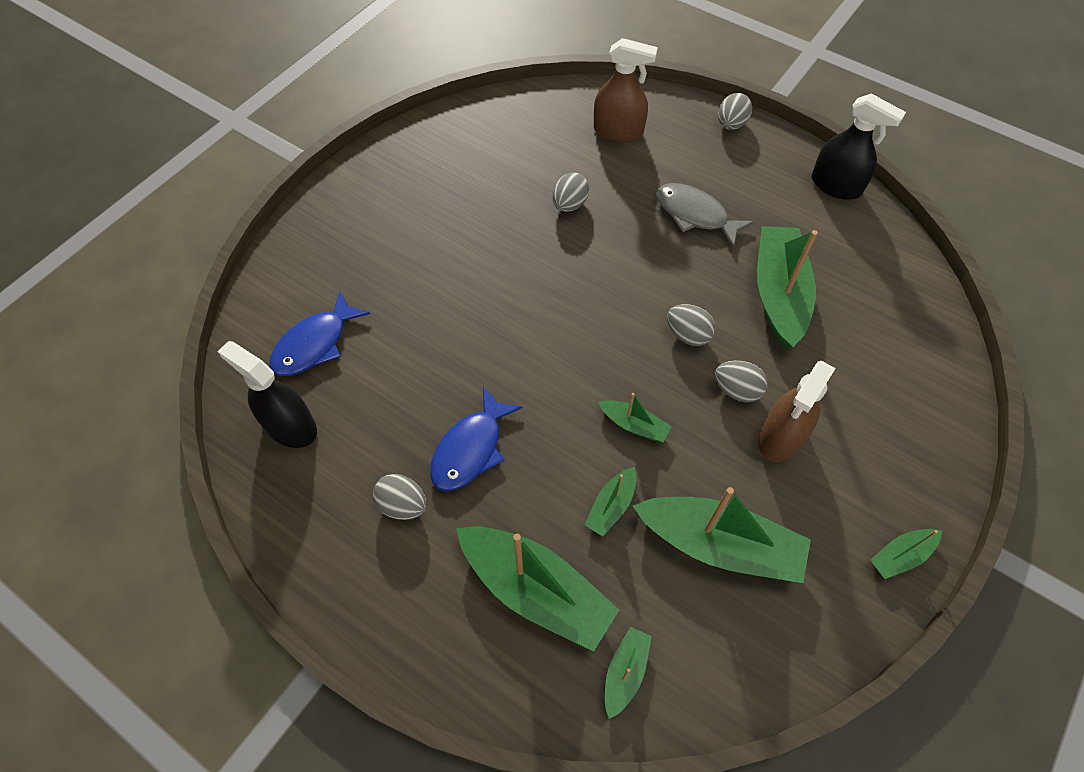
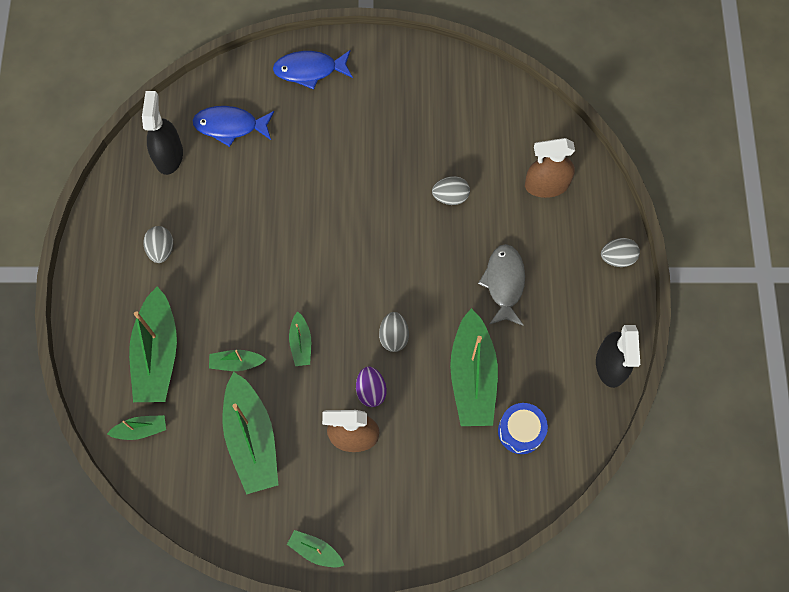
camera: 55 degrees right, 10 degrees up
blue fish [430,387,522,492] -> blue fish moved to [273,50,353,89]
brown spray bottle [594,38,658,142] -> brown spray bottle turned 105 degrees clockwise [525,138,575,198]
grey egg [715,361,768,402] -> purple egg [356,367,387,407]
green boat [757,226,818,349] -> green boat turned 120 degrees clockwise [450,308,498,426]
none -> blue drum [498,403,548,454]

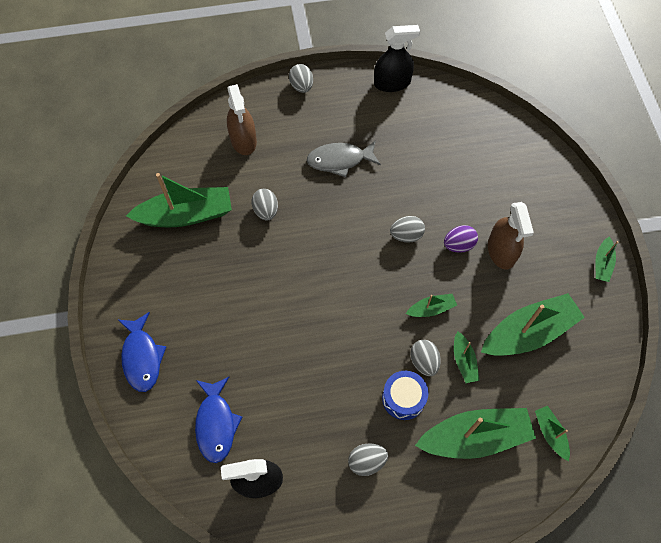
camera: 100 degrees left, 5 degrees down
green boat [450,308,498,426] -> green boat moved to [126,173,232,227]
blue drum [498,403,548,454] -> blue drum moved to [382,371,428,420]
none -> grey egg [410,340,441,376]

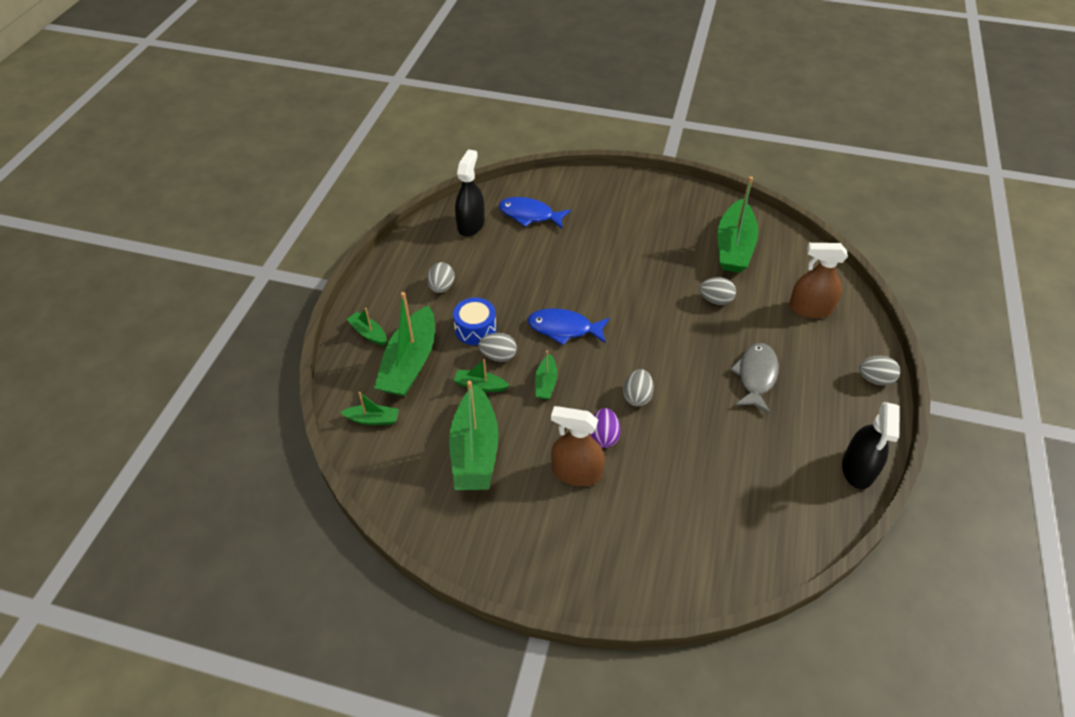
camera: 115 degrees right, 15 degrees down
blue fish [118,312,166,392] -> blue fish moved to [528,308,610,345]
green boat [595,237,618,282] -> green boat moved to [347,308,387,345]

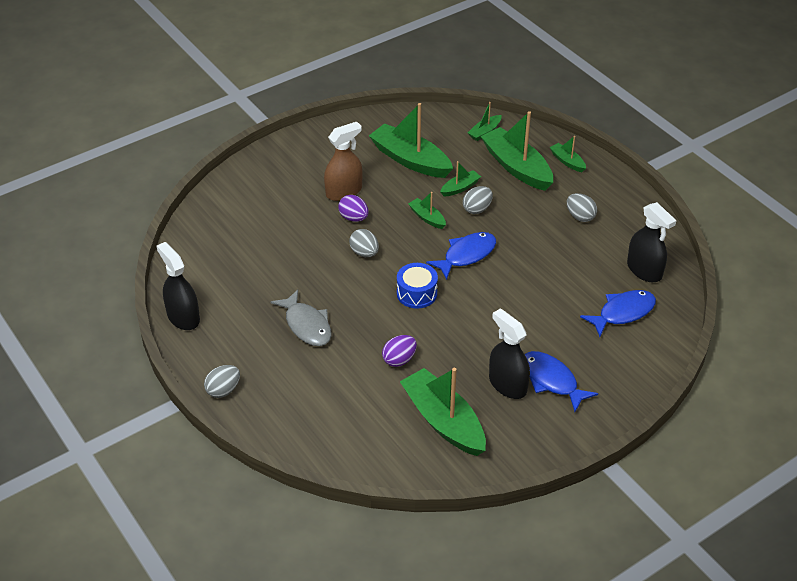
camera: 130 degrees right, 5 degrees down
green boat [347,308,387,345] -> green boat turned 120 degrees counterclockwise [550,136,586,172]
blue drum [453,298,496,345] -> blue drum moved to [397,263,438,309]
grey egg [699,277,736,305] -> purple egg [382,335,417,367]
brown spray bottle [789,243,848,318] -> none
none -> black spray bottle [489,308,530,399]
none -> blue fish [524,351,598,412]

